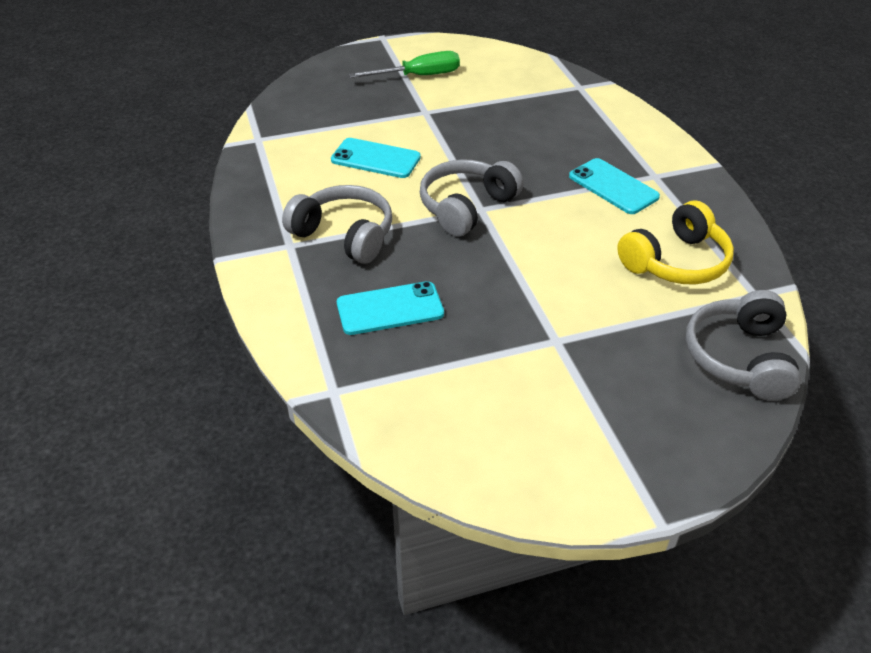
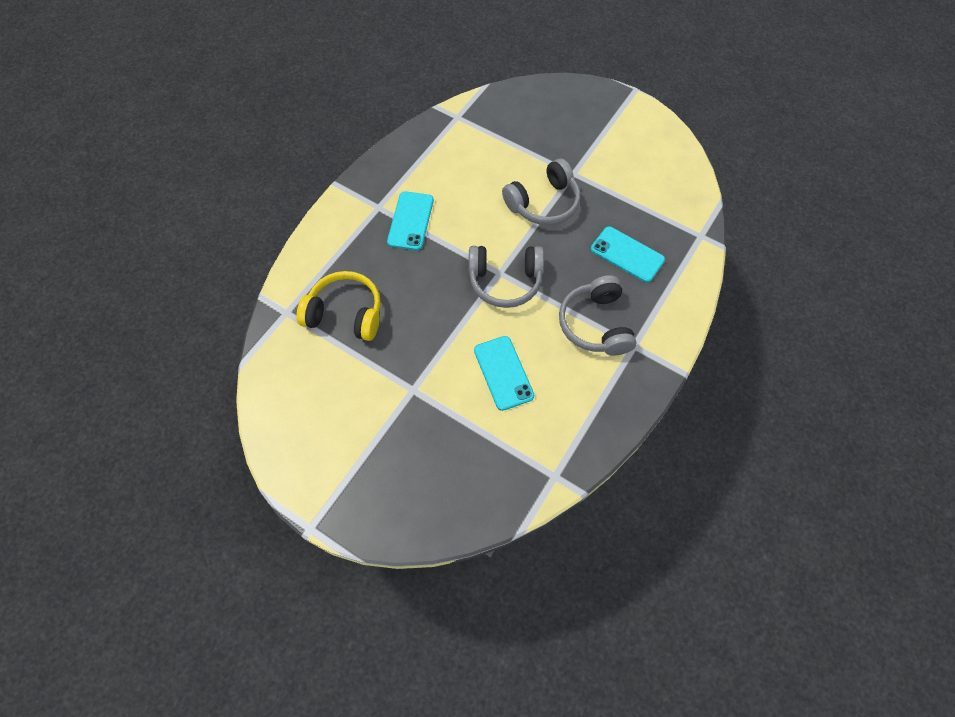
camera: 130 degrees left, 20 degrees up
green screwdriver [349,51,460,78] -> none
yellow headphones [617,200,734,284] -> yellow headphones moved to [297,271,381,341]
grey headphones [686,290,801,401] -> grey headphones moved to [502,158,580,225]

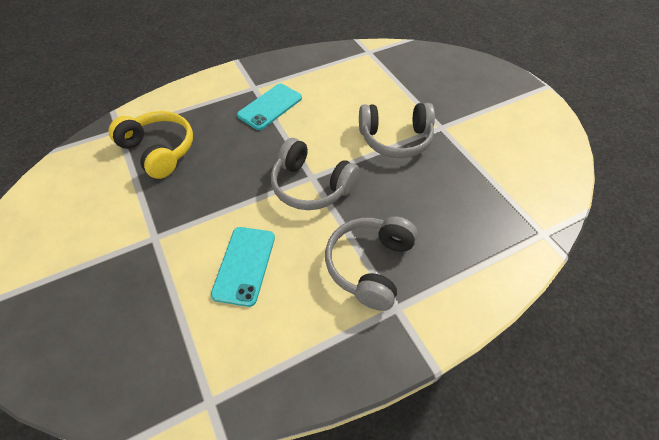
camera: 30 degrees right, 10 degrees down
turquoise phone [591,226,665,282] -> none

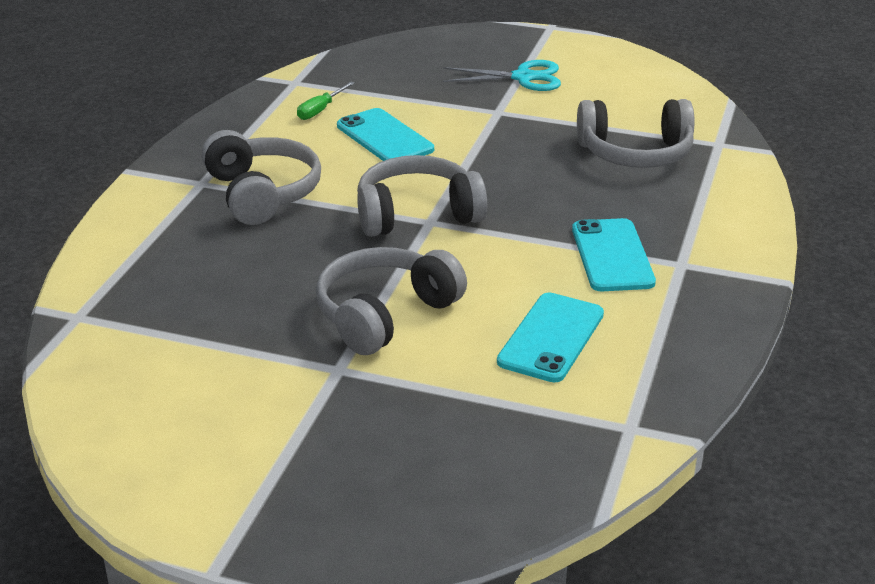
camera: 135 degrees right, 20 degrees down
yellow headphones [109,111,193,179] -> grey headphones [577,99,694,168]
none -> green screwdriver [297,82,355,120]
none -> turquoise scissors [443,60,561,91]
none -> turquoise phone [497,292,604,382]

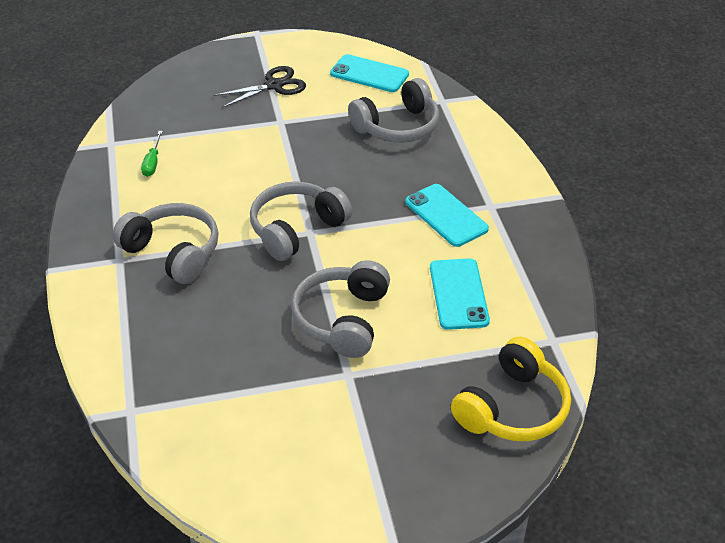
camera: 30 degrees left, 10 degrees up
turquoise phone [337,108,434,161] -> turquoise phone moved to [330,54,409,92]
turquoise scissors [443,60,561,91] -> black scissors [213,66,306,108]
none -> yellow headphones [451,337,571,441]

